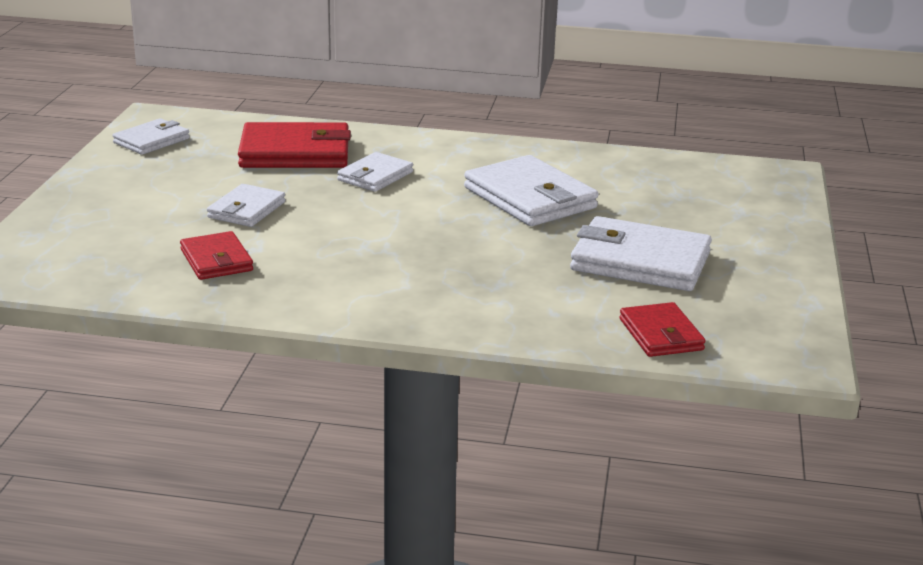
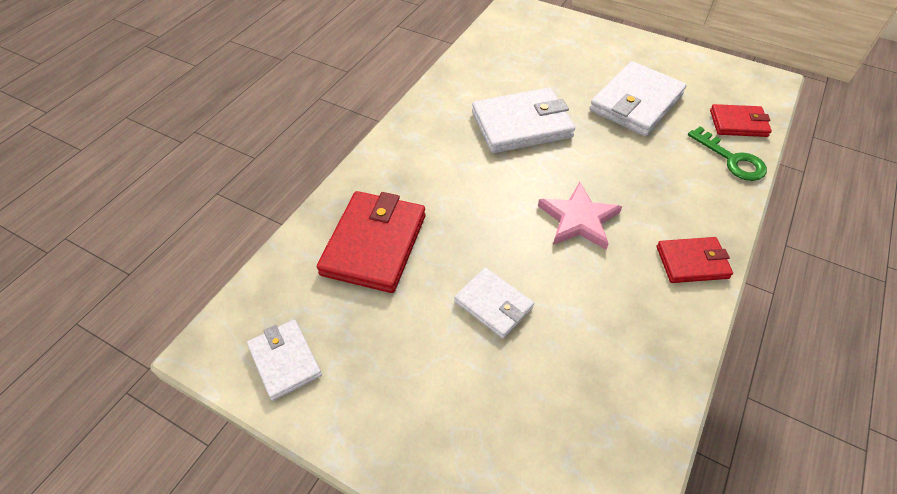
camera: 70 degrees left, 25 degrees up
red wallet [180,231,253,280] -> red wallet moved to [657,237,733,283]
white wallet [337,152,413,192] -> none
none -> pink star [538,182,622,250]
none -> green key [688,127,767,181]

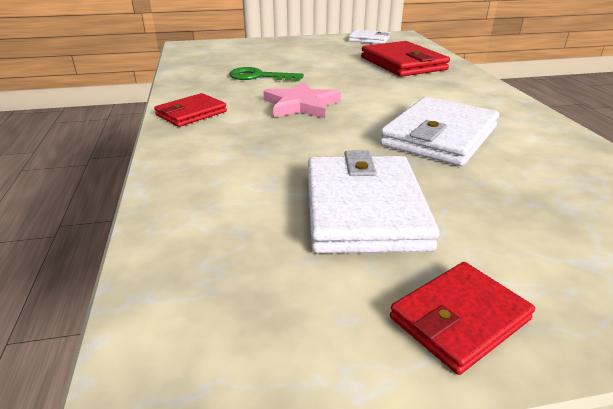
camera: 140 degrees right, 20 degrees down
white wallet [454,268,534,339] -> none
green key [688,127,767,181] -> green key moved to [229,67,304,81]
red wallet [710,104,772,137] -> red wallet moved to [390,262,535,375]

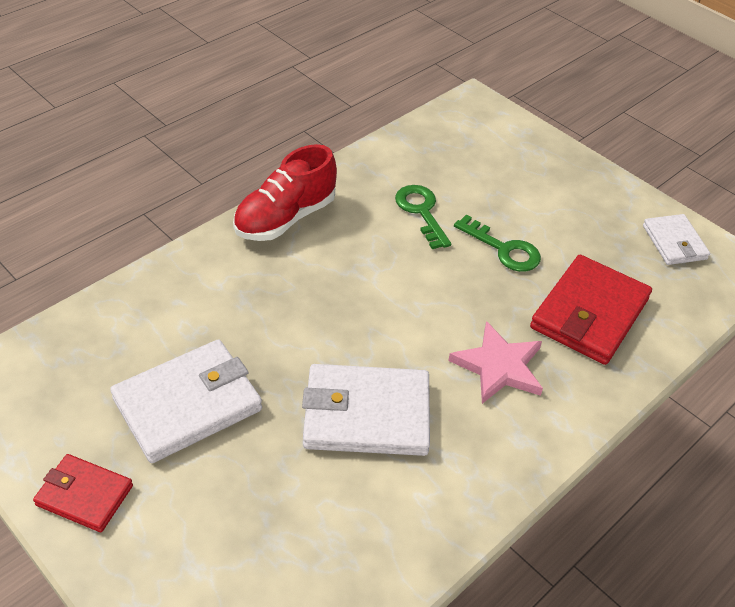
camera: 55 degrees right, 15 degrees up
red wallet [154,93,227,127] -> red shoe [233,144,337,241]
pink star [263,82,341,118] -> pink star moved to [448,321,543,404]
none -> green key [454,215,541,272]

